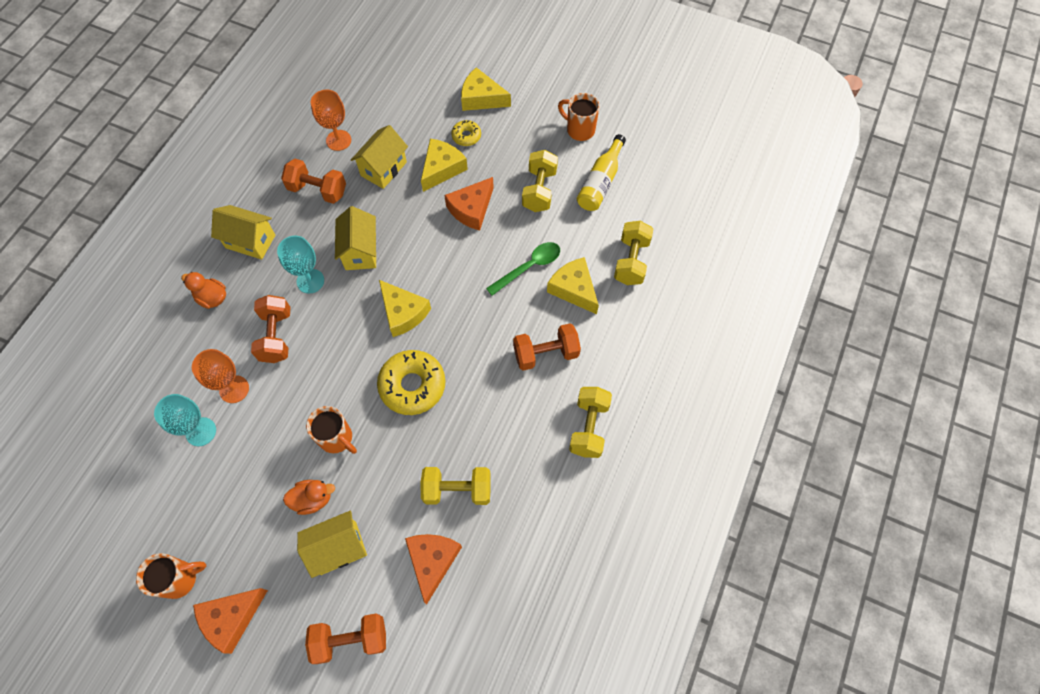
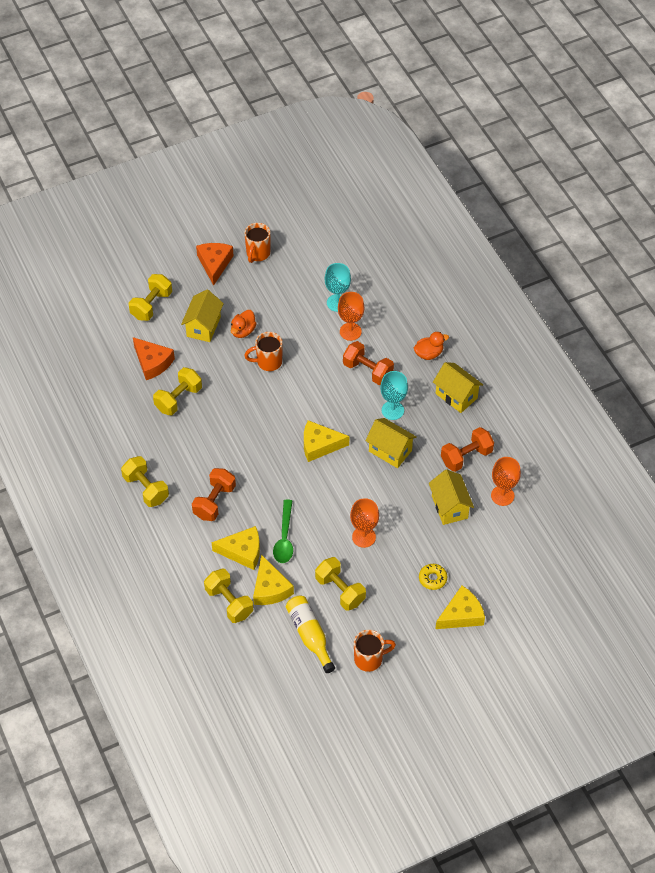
camera: 130 degrees right, 10 degrees down
yellow house [211,205,275,260] -> yellow house turned 75 degrees clockwise [433,362,483,413]
orange dumbbell [305,614,386,664] -> yellow dumbbell [129,274,172,321]
yellow donut [377,350,446,415] -> none
yellow cheese [421,139,468,192] -> yellow cheese moved to [253,554,294,605]
orange cheese [444,177,494,231] -> orange goblet [350,498,379,548]

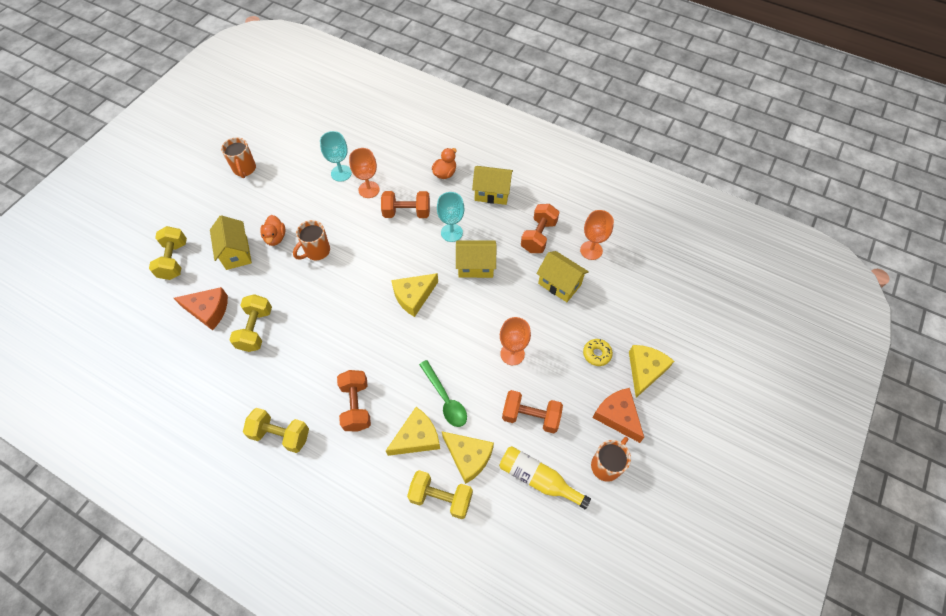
camera: 35 degrees left, 5 degrees up
orange cheese [196,243,234,286] -> orange cheese moved to [592,388,644,443]
yellow dumbbell [315,557,366,611] -> orange dumbbell [502,390,563,433]

